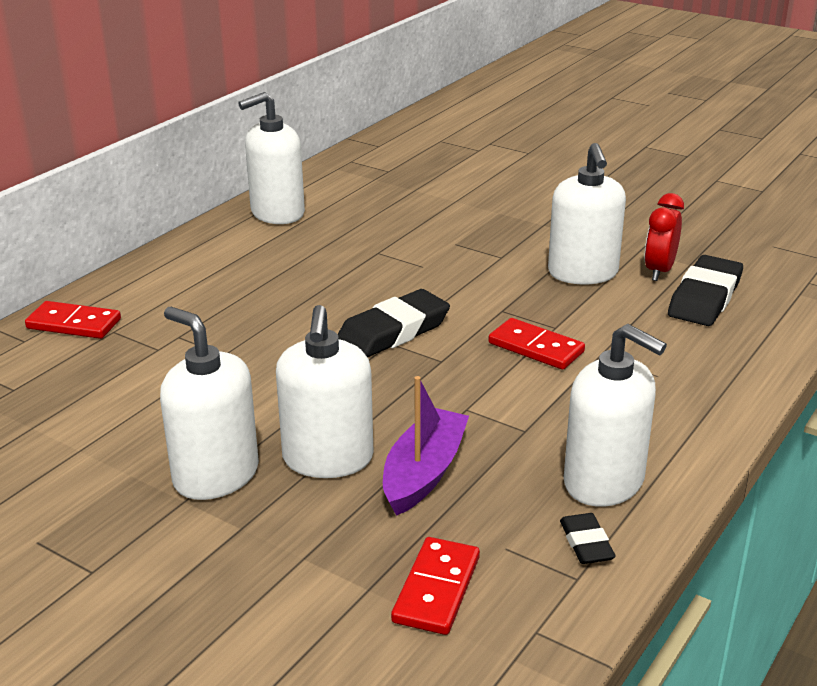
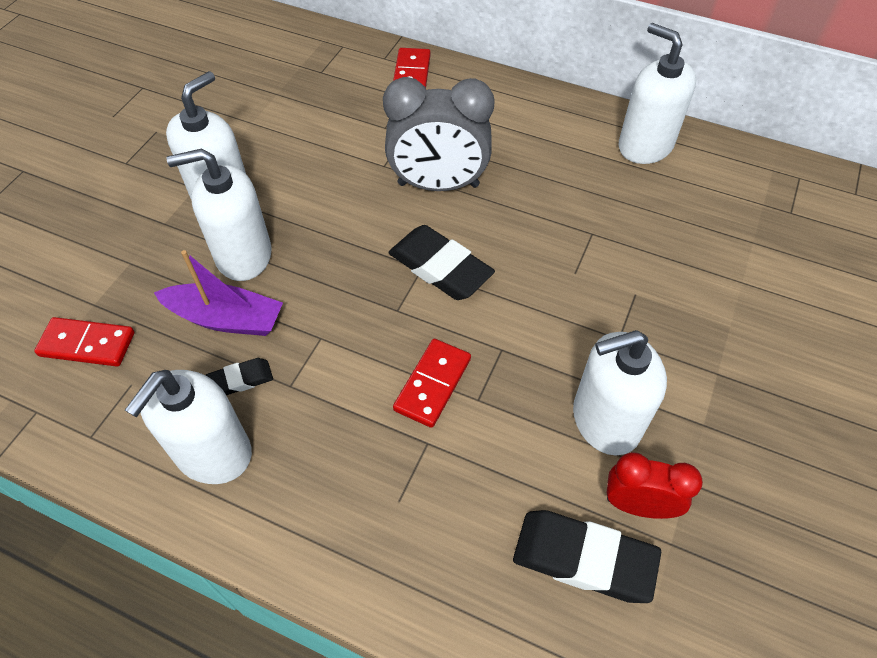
camera: 80 degrees right, 25 degrees up
black eraser [560,513,616,564] -> black eraser moved to [206,358,273,395]
none -> grey clock [383,77,495,191]

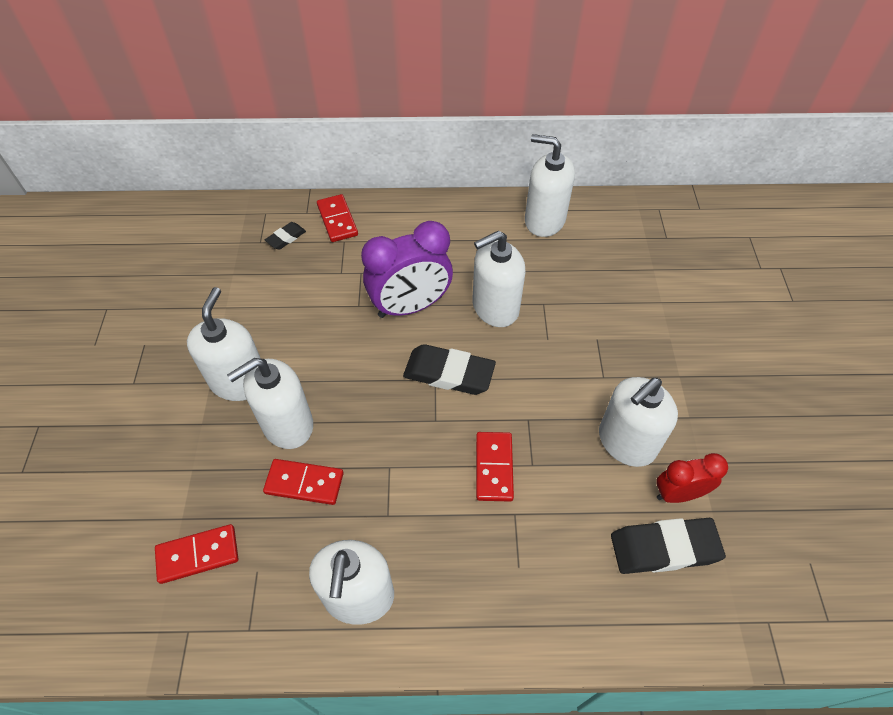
camera: 25 degrees left, 0 degrees up
purple boat [154,250,283,336] -> red domino [263,459,344,505]
black eraser [206,358,273,395] -> black eraser moved to [265,222,306,250]
grey clock [383,77,495,191] -> purple clock [361,221,453,318]
none -> white soap dispenser [472,230,526,327]

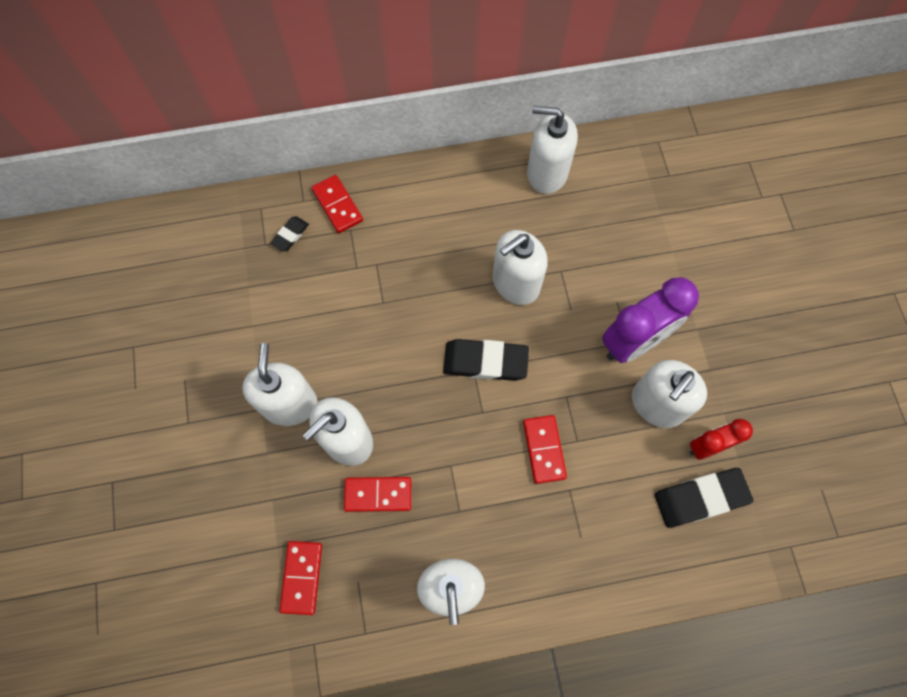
camera: 10 degrees left, 15 degrees up
red domino [155,524,238,584] -> red domino turned 60 degrees counterclockwise [279,541,322,615]
purple clock [361,221,453,318] -> purple clock moved to [602,277,699,363]

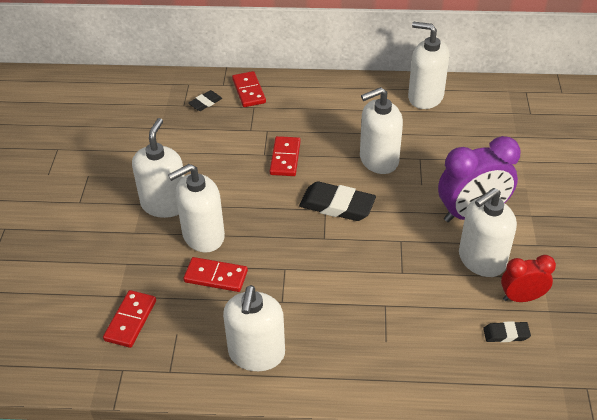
camera: 15 degrees right, 25 degrees down
red domino [523,415,567,484] -> red domino moved to [270,136,301,176]
black eraser [655,468,753,528] -> black eraser [483,321,531,342], size x0.52

